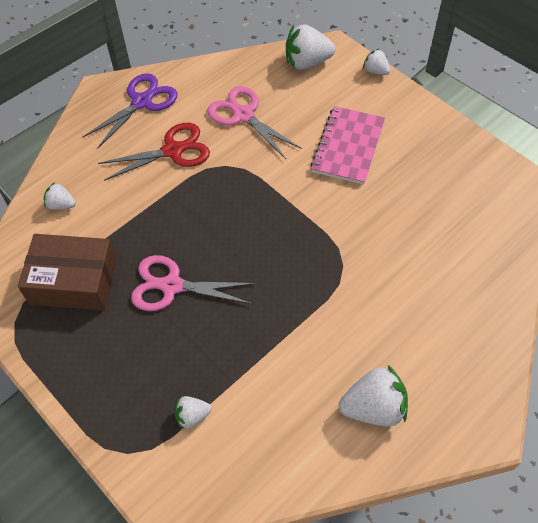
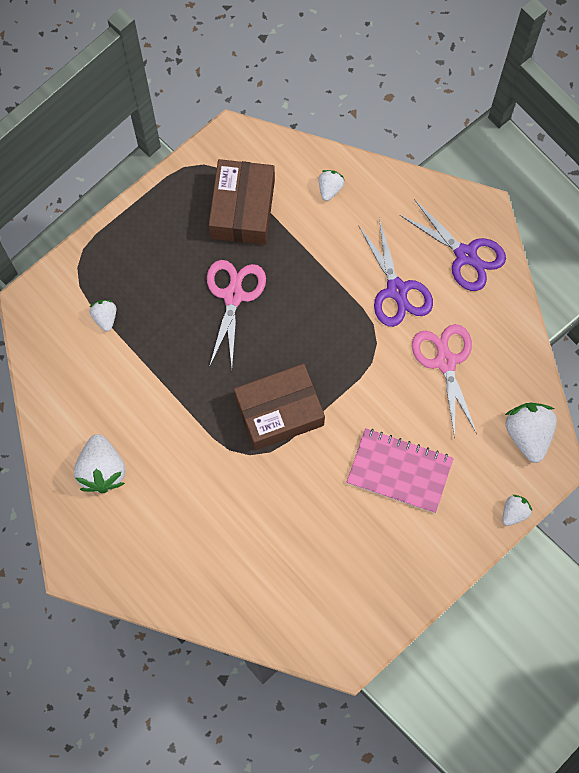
camera: 90 degrees right, 15 degrees up
red scissors [98,123,210,181] -> purple scissors [358,218,433,327]
pink scissors [208,86,302,160] -> pink scissors turned 60 degrees counterclockwise [412,324,477,438]
none -> brown box [234,364,325,451]

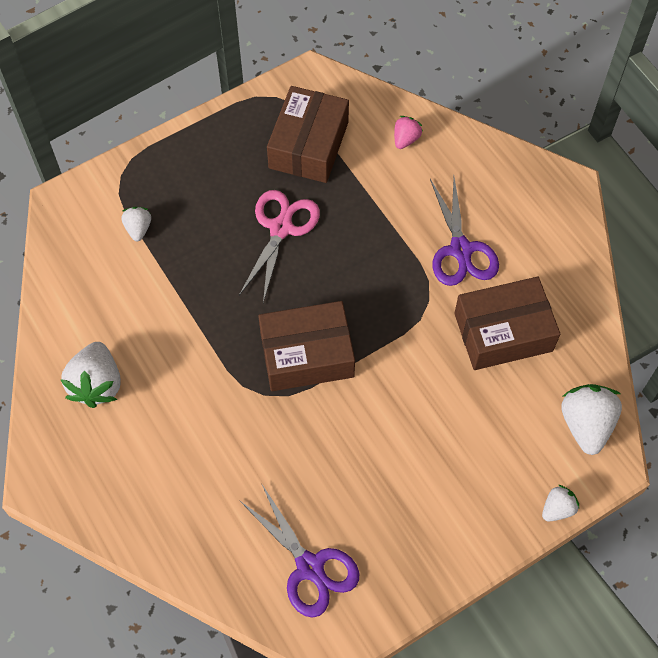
camera: 10 degrees right, 10 degrees down
white strawberry [319,170,344,201] -> pink strawberry [394,116,423,149]
pink notebook [347,428,454,513] -> none
purple scissors [400,199,506,291] -> purple scissors moved to [239,483,359,618]
pink scissors [412,324,477,438] -> brown box [454,277,560,370]

